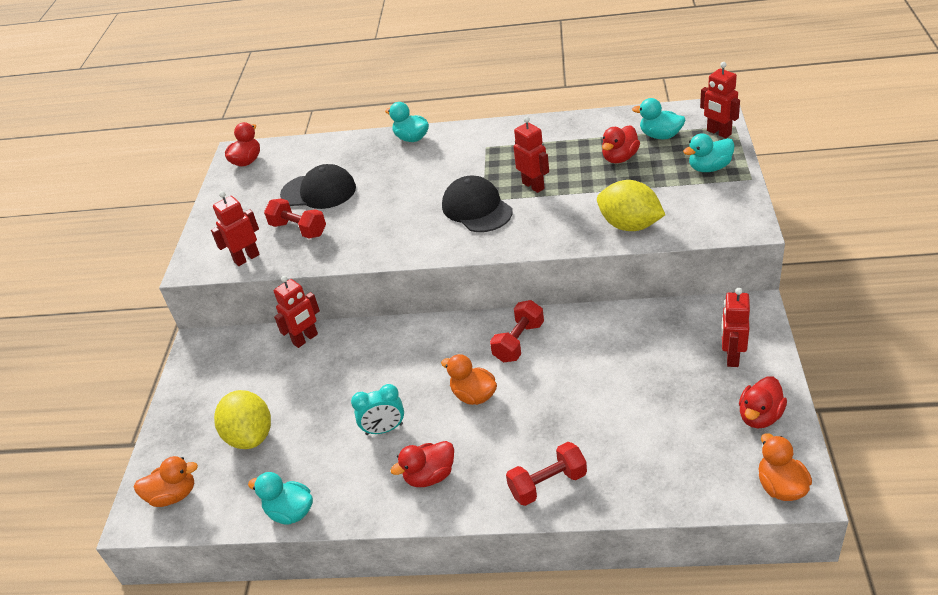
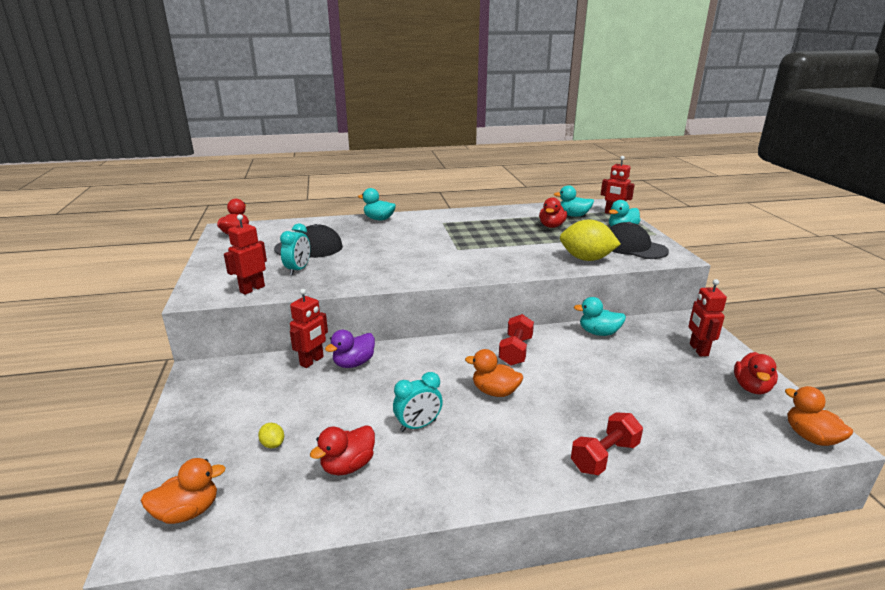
camera: 20 degrees left, 15 degrees down
yellow lemon [214,390,271,449] -> yellow lemon [258,423,284,448], size x0.41
turquoise duck [248,472,313,525] -> turquoise duck moved to [574,297,626,336]
red dumbbell [264,199,326,239] -> turquoise clock [280,224,310,276]
red duck [391,441,454,487] -> red duck moved to [310,425,375,476]
black cap [442,176,513,232] -> black cap moved to [609,222,669,259]
red robot [514,116,549,193] -> none
none -> purple duck [325,330,375,368]

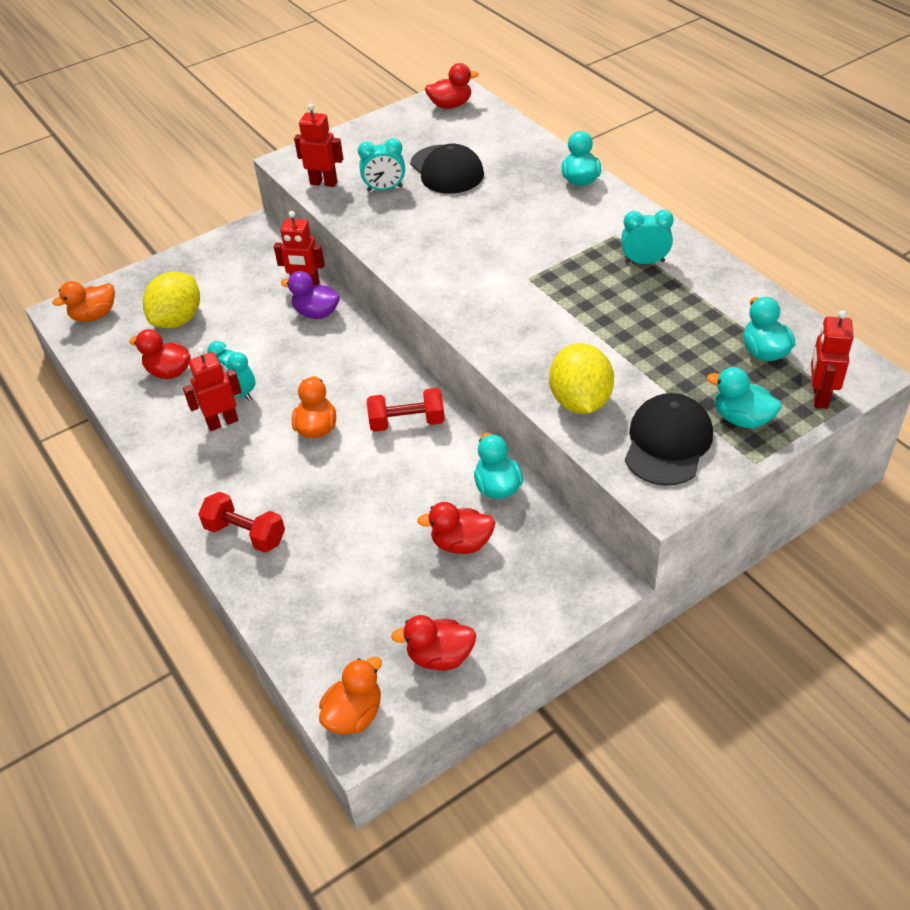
camera: 70 degrees right, 20 degrees up
orange duck [141,458,226,524] -> orange duck turned 105 degrees clockwise [52,281,115,322]
yellow lemon [258,423,284,448] -> yellow lemon [143,271,200,328], size x2.42
red duck [539,197,567,228] -> red duck moved to [417,502,495,554]
red robot [689,279,727,357] -> red robot moved to [183,348,242,431]
none -> turquoise clock [621,210,674,264]

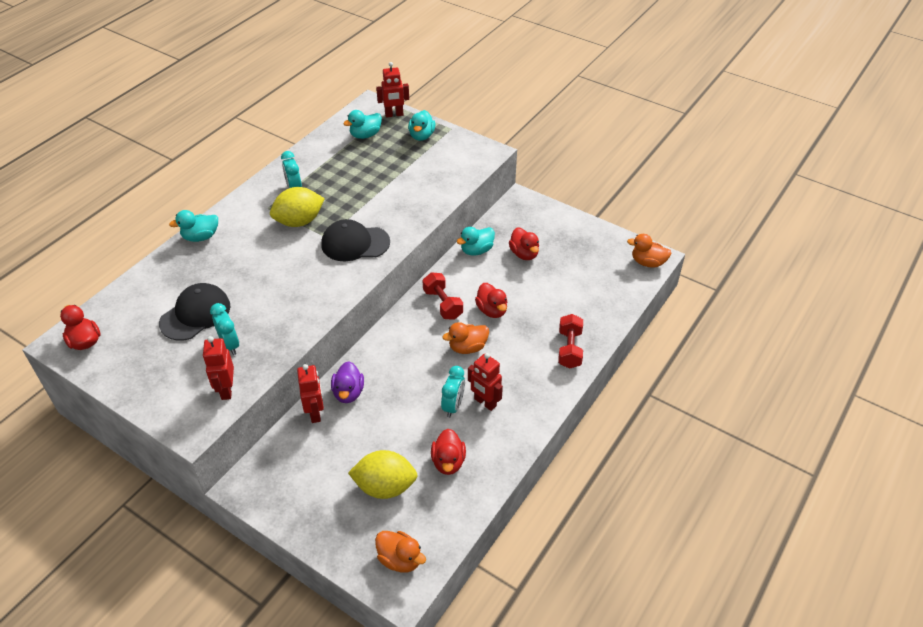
camera: 115 degrees left, 0 degrees up
red duck [391,615,476,671] -> red duck moved to [475,283,507,318]
yellow lemon [549,343,614,414] -> yellow lemon moved to [270,187,325,227]
black cap [625,393,713,486] -> black cap moved to [321,219,390,261]

